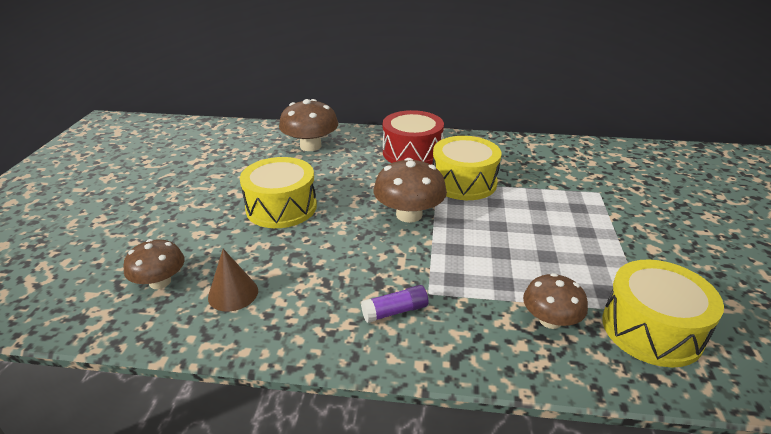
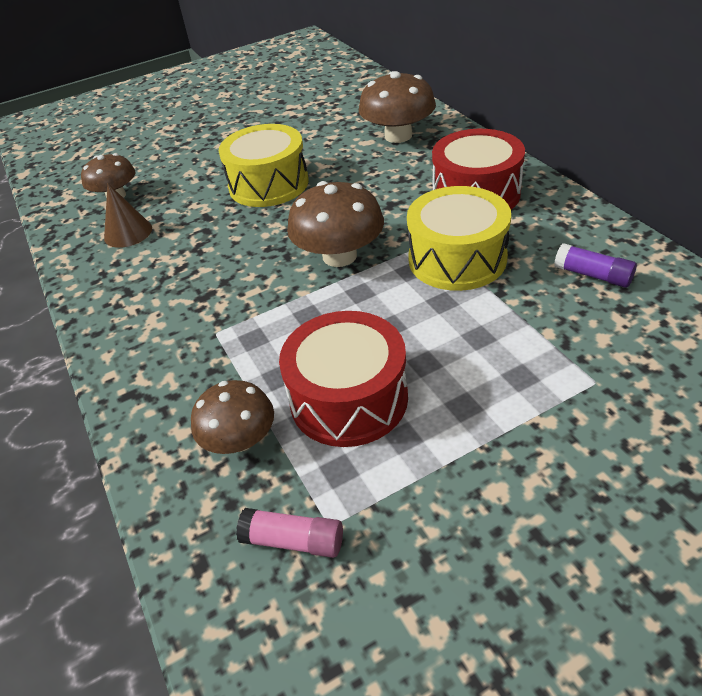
camera: 60 degrees right, 10 degrees up
purple glue stick [361,285,428,323] -> purple glue stick moved to [554,243,637,288]
yellow drum [602,259,724,368] -> pink glue stick [236,508,343,558]
none -> red drum [279,311,408,447]

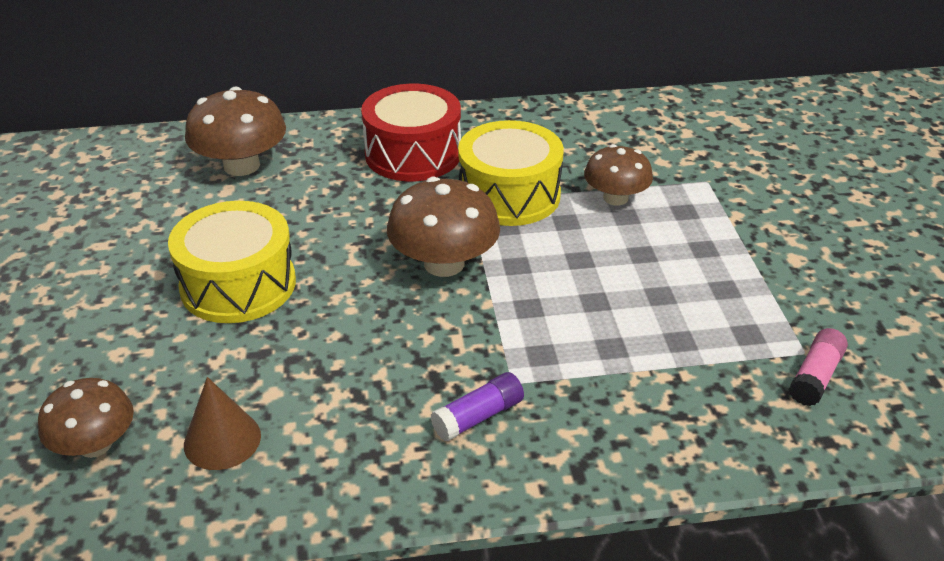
camera: 75 degrees left, 5 degrees down
brown mushroom [191,380,274,454] -> brown mushroom moved to [584,144,653,206]
red drum [279,311,408,447] -> none
purple glue stick [554,243,637,288] -> purple glue stick moved to [431,372,524,442]

